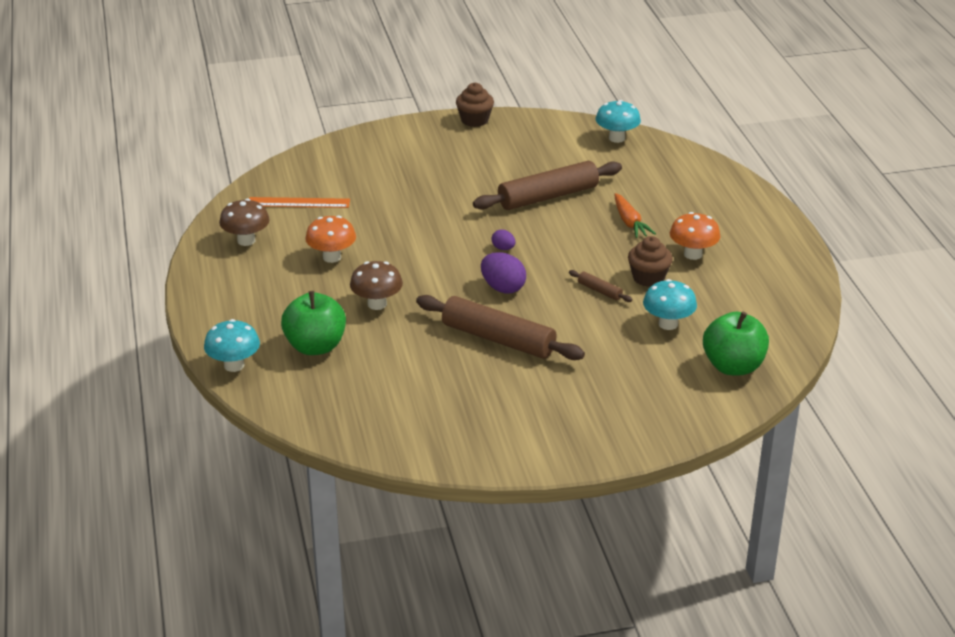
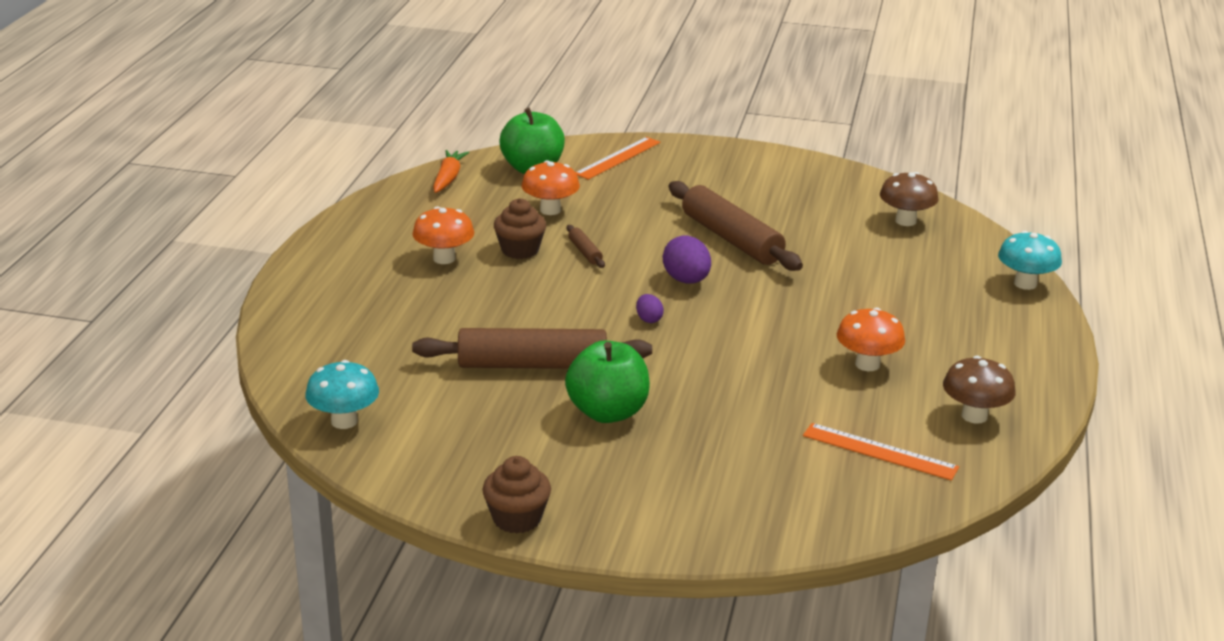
camera: 155 degrees left, 5 degrees down
green apple [281,291,346,355] -> green apple moved to [565,340,650,423]
brown mushroom [350,261,403,310] -> brown mushroom moved to [880,172,939,226]
orange carrot [615,193,656,238] -> orange carrot moved to [433,150,469,193]
turquoise mushroom [643,279,697,330] -> orange mushroom [522,160,580,215]
none -> orange ruler [576,137,660,180]

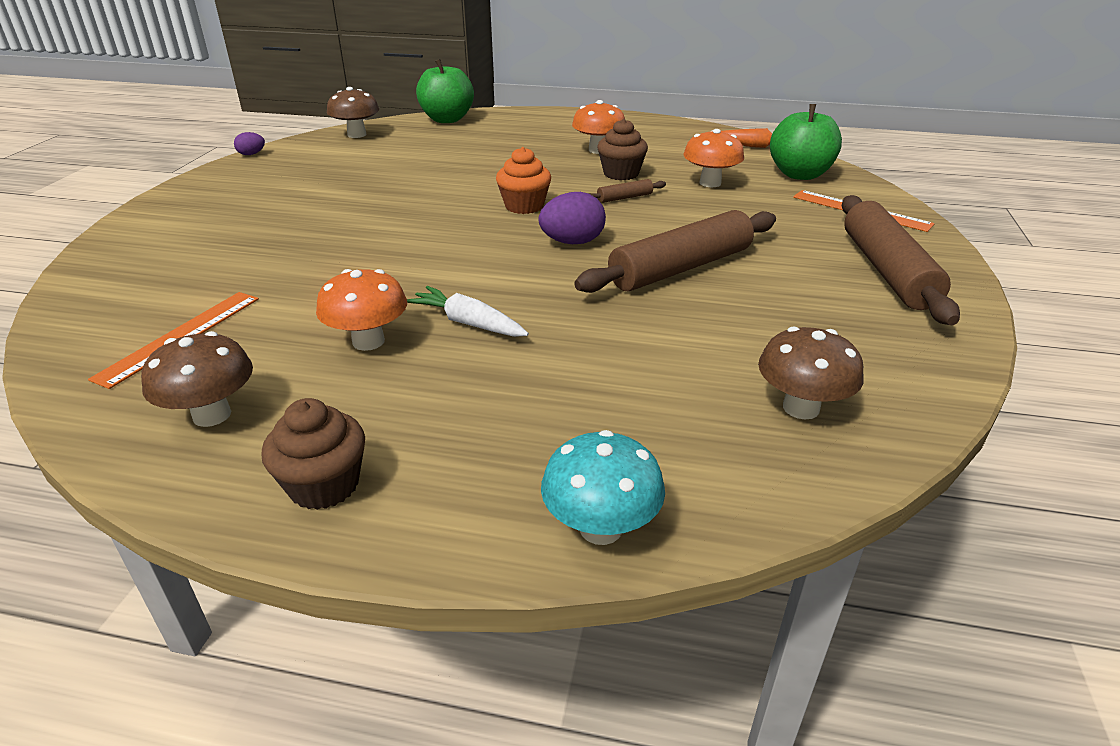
camera: 90 degrees right, 5 degrees up
turquoise mushroom [305,360,379,429] -> brown mushroom [327,87,379,138]
brown rolling pin [412,328,652,369] -> brown rolling pin moved to [842,195,960,325]
brown cupcake [482,456,551,534] -> brown cupcake moved to [261,398,365,510]
green apple [565,340,650,423] -> green apple moved to [416,59,474,123]
purple egg [636,294,664,323] -> purple egg moved to [234,132,265,155]
none -> white carrot [407,286,529,337]
none -> orange cupcake [496,147,551,214]

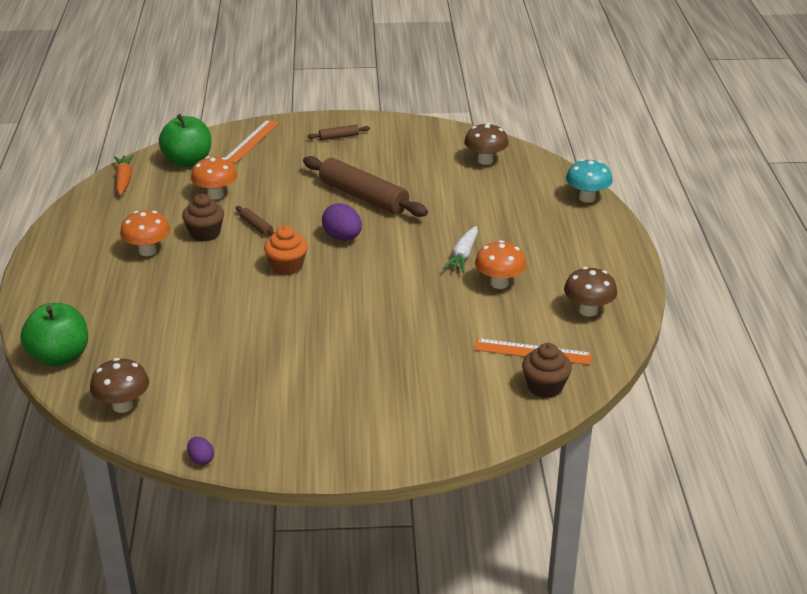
camera: 105 degrees left, 0 degrees up
brown cupcake [261,398,365,510] -> brown cupcake moved to [522,343,572,398]
brown rolling pin [842,195,960,325] -> brown rolling pin [307,125,370,140], size x0.43

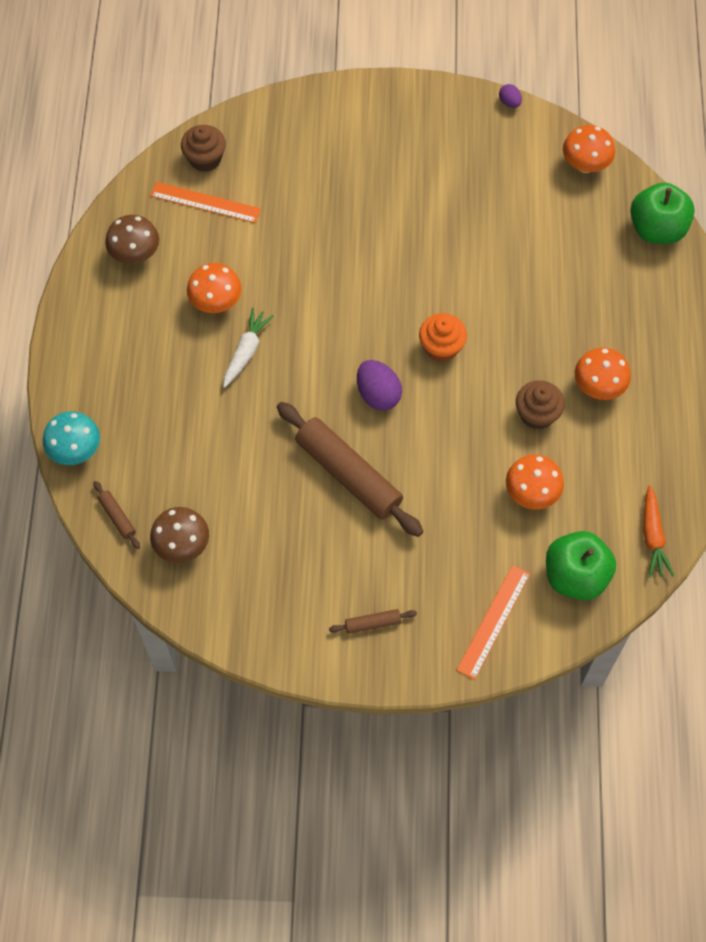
camera: 175 degrees left, 30 degrees up
brown mushroom [90,358,149,413] -> orange mushroom [563,125,615,173]
brown rolling pin [236,206,275,236] -> brown rolling pin moved to [93,481,140,549]

